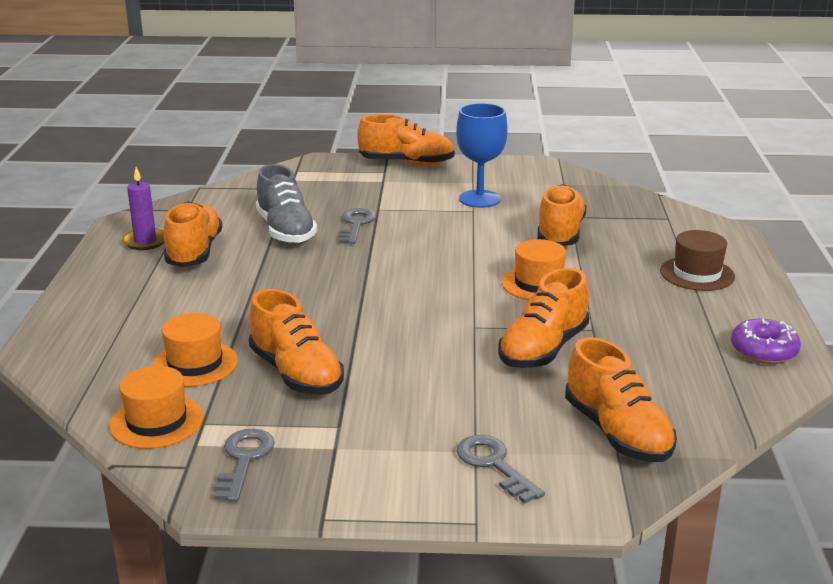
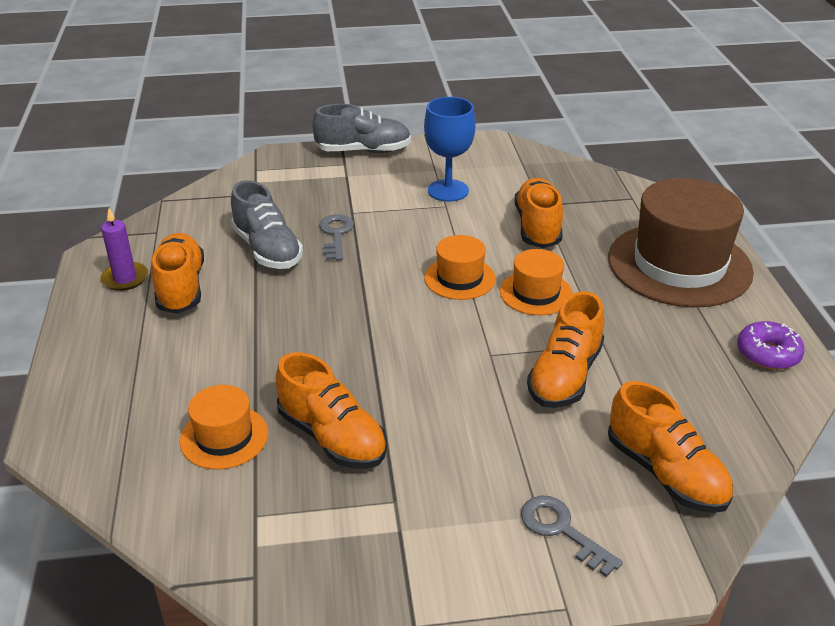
camera: 10 degrees left, 10 degrees up
orange hat [109,366,203,449] -> orange hat moved to [424,235,496,300]
grey key [214,428,275,502] -> none
orange shoe [357,114,455,166] -> grey shoe [312,104,411,153]
brown hat [660,230,735,291] -> brown hat [608,178,754,307], size x2.02

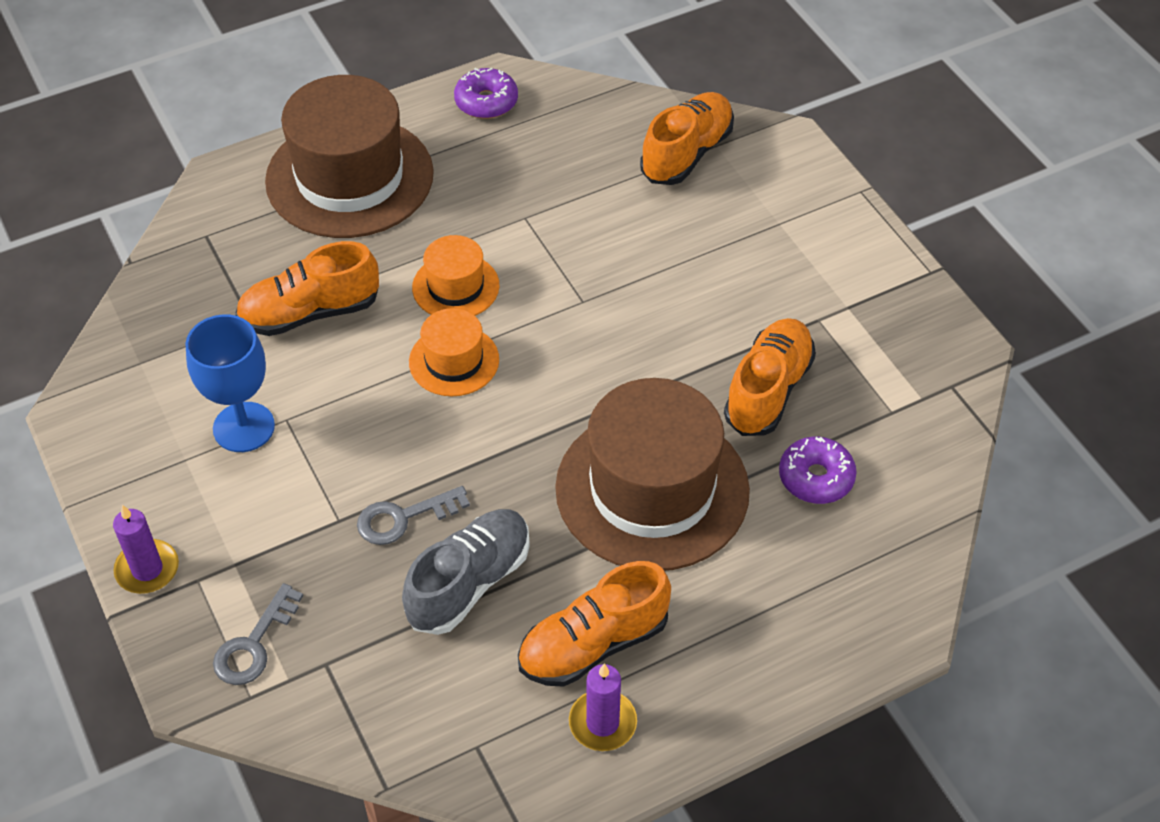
camera: 110 degrees left, 15 degrees up
orange hat [180,385,268,470] -> purple donut [779,437,857,504]
grey shoe [312,104,411,153] -> purple candle [113,505,179,594]
grey key [521,496,623,577] -> grey key moved to [213,583,303,685]
orange shoe [527,291,604,408] -> none
none -> brown hat [555,378,750,571]

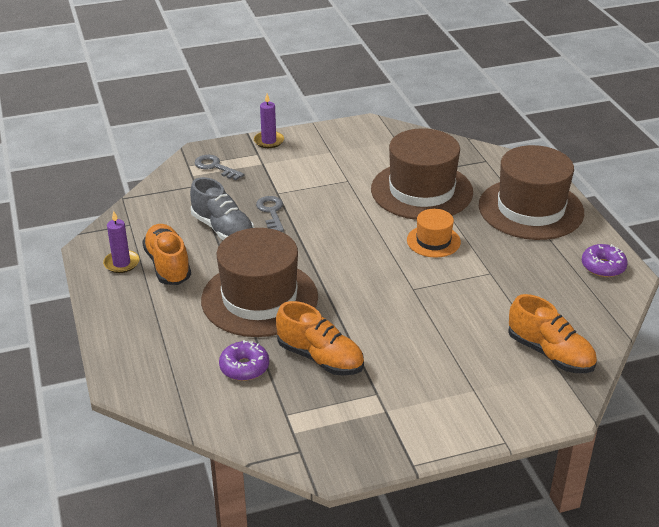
camera: 100 degrees right, 15 degrees down
blue goblet [185,314,275,452] -> none
orange shoe [235,241,379,336] -> brown hat [371,128,473,220]
orange hat [409,308,499,396] -> none

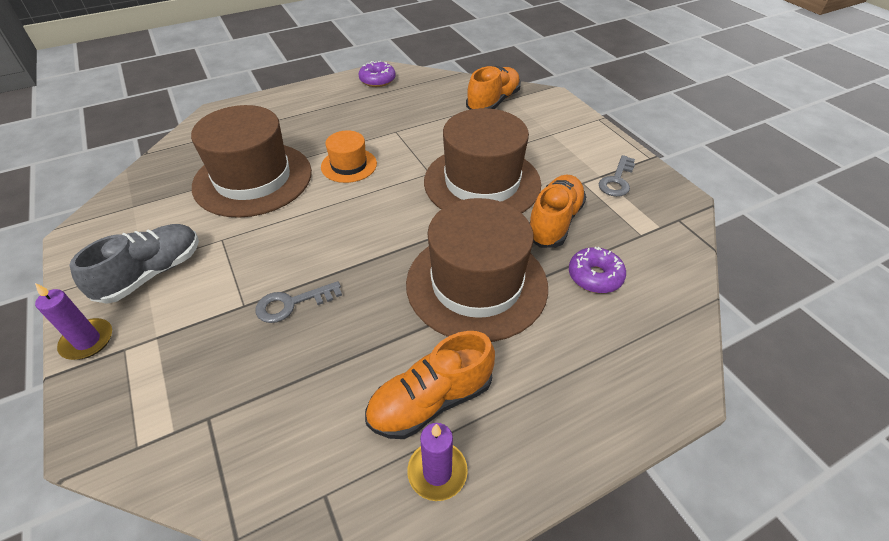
camera: 100 degrees left, 10 degrees up
grey shoe [190,177,254,240] -> grey shoe moved to [69,224,199,304]
grey key [195,155,244,180] -> grey key moved to [599,155,635,197]
brown hat [479,145,584,240] -> brown hat moved to [424,108,541,213]

